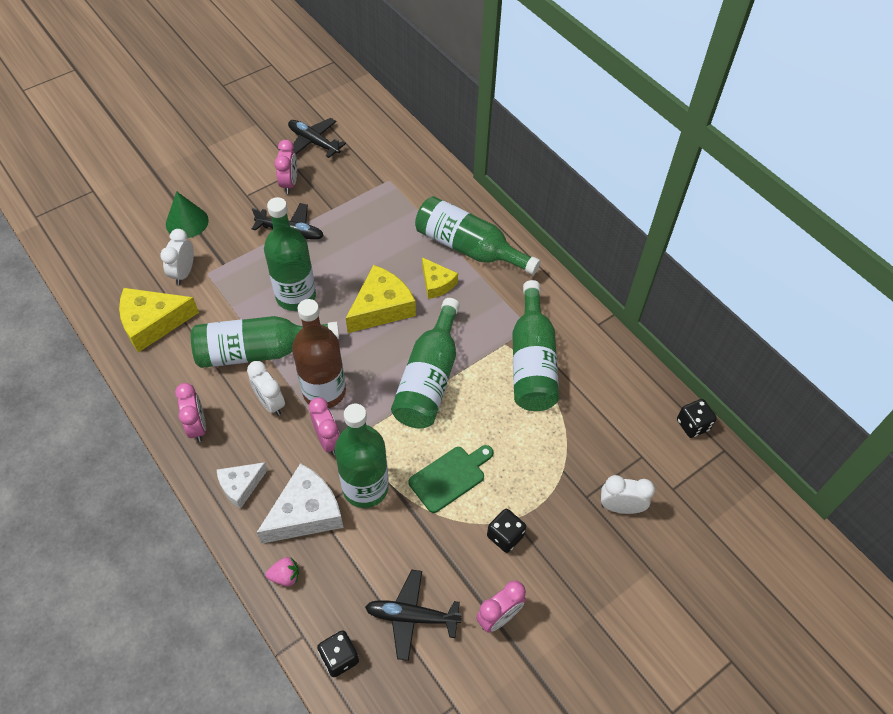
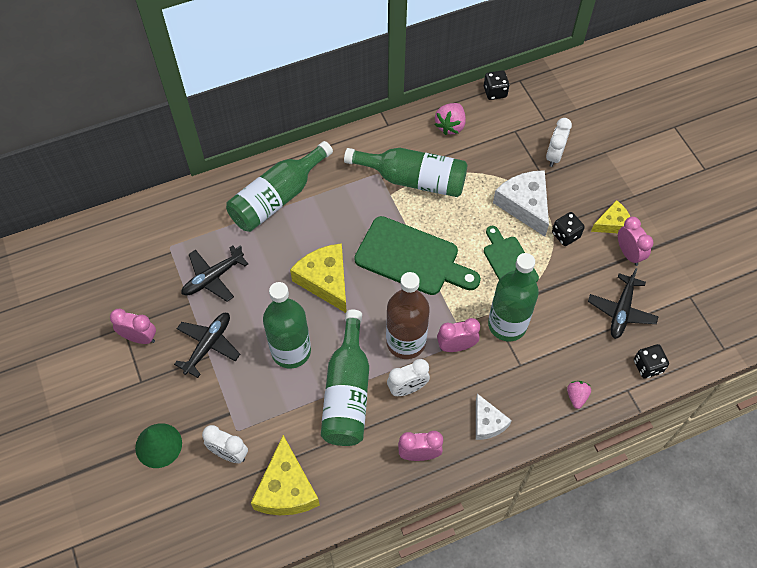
camera: 75 degrees left, 5 degrees up
white cheese [257,463,344,544] -> white cheese moved to [493,170,549,237]
black plane [288,118,346,158] -> black plane moved to [182,245,248,302]
green bottle [391,298,460,429] -> green cutting board [354,216,481,295]
yellow cheese [422,257,458,299] -> yellow cheese moved to [591,200,630,233]
none -> pink strawberry [435,103,466,135]

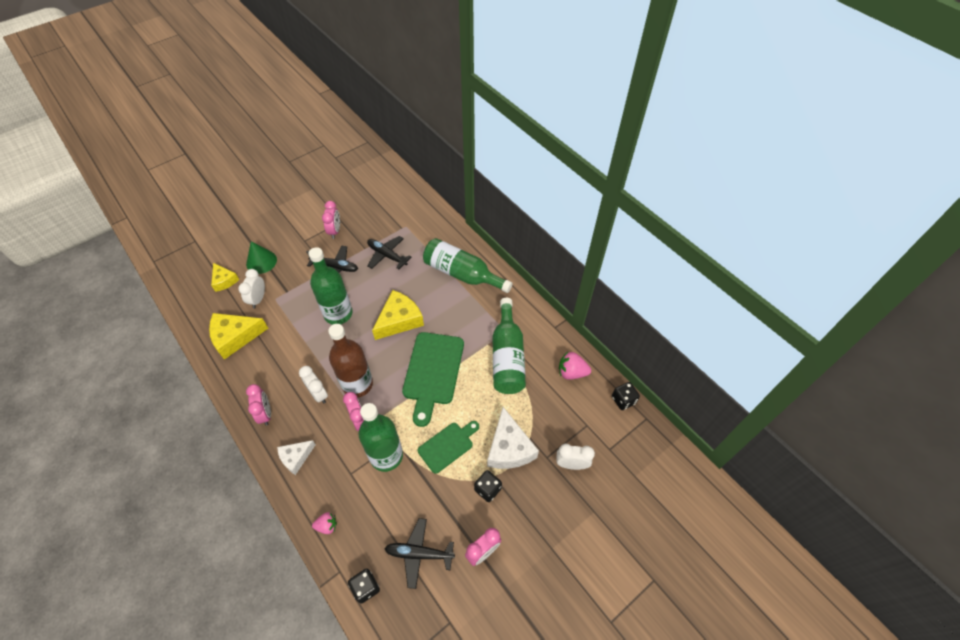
camera: 75 degrees right, 5 degrees down
green bottle [321,310,369,446] -> none
white cheese [493,170,549,237] -> white cheese turned 120 degrees clockwise [487,407,539,469]
yellow cheese [591,200,630,233] -> yellow cheese moved to [211,263,239,292]

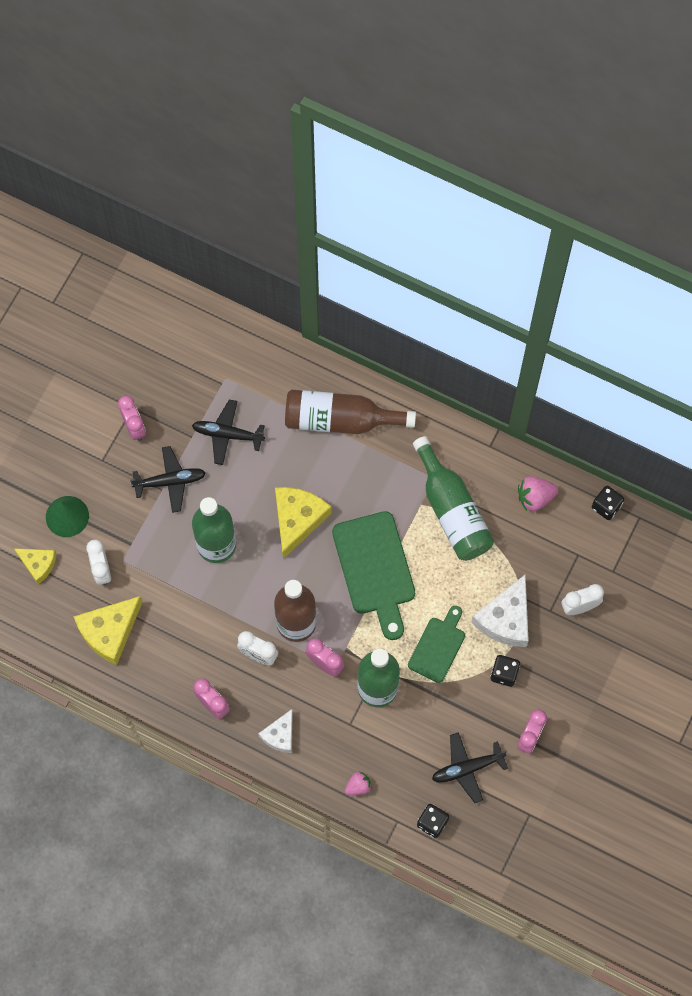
camera: 25 degrees left, 15 degrees up
green bottle [423,238,513,293] -> brown bottle [285,390,416,434]
white cheese [487,407,539,469] -> white cheese turned 60 degrees clockwise [471,574,529,647]

